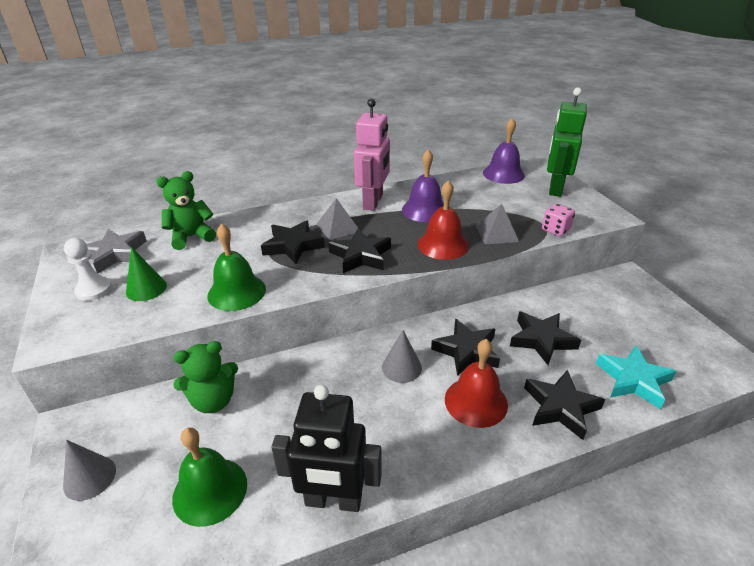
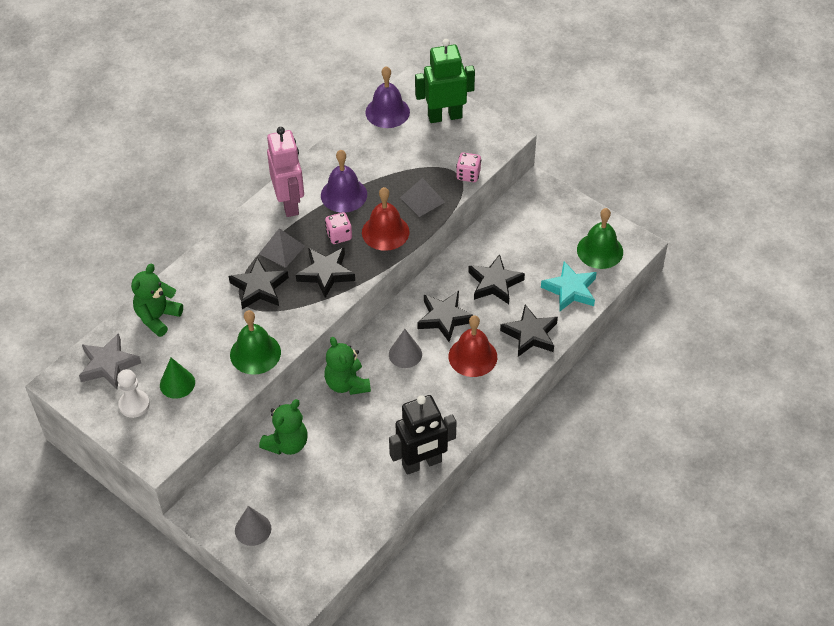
camera: 30 degrees left, 15 degrees up
green bell [172,428,247,527] -> green bell moved to [577,208,623,269]
green robot [547,87,587,197] -> green robot turned 90 degrees clockwise [415,39,475,123]
none -> green teddy bear [324,337,371,395]
none -> pink dice [325,212,352,244]

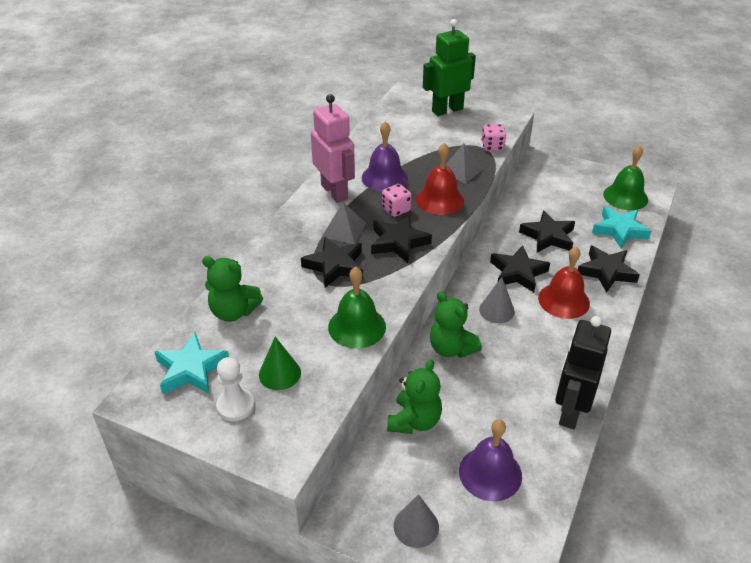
camera: 15 degrees left, 10 degrees down
grey star [79,333,141,389] -> turquoise star [154,332,229,394]
green teddy bear [131,264,183,337] -> green teddy bear turned 90 degrees counterclockwise [202,256,263,322]
purple bell [365,66,410,128] -> purple bell moved to [459,419,522,501]
black robot [389,395,456,475] -> black robot turned 150 degrees clockwise [555,316,611,429]

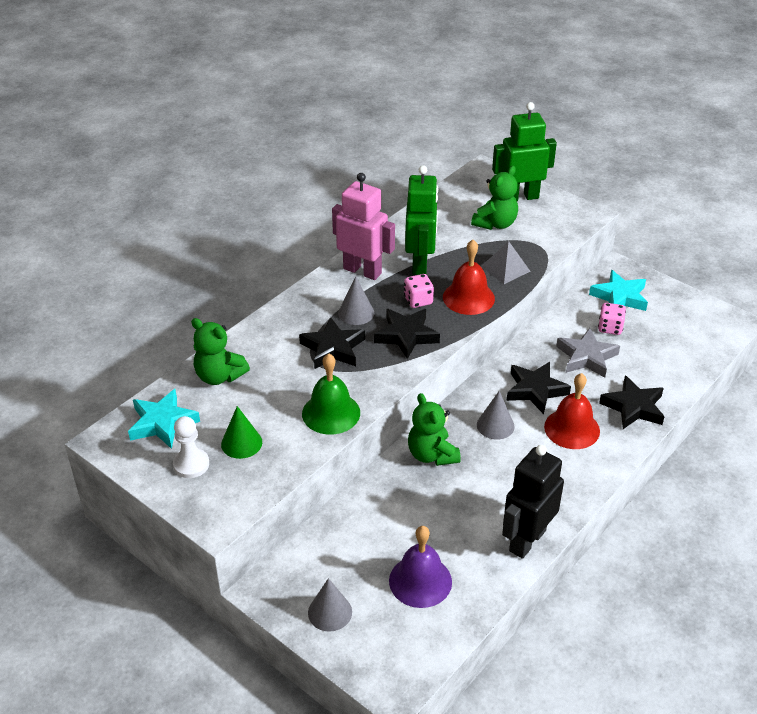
camera: 15 degrees right, 0 degrees up
pink robot [311,94,355,203] -> pink robot turned 45 degrees counterclockwise [332,173,395,280]
grey pyramid [322,202,366,244] -> grey cone [338,276,374,325]
purple bell [362,121,408,192] -> green robot [405,165,438,275]
green teddy bear [387,359,442,434] -> green teddy bear moved to [471,166,518,230]
pink dice [482,124,506,151] -> pink dice moved to [598,303,626,335]
black star [519,210,575,253] -> grey star [556,328,620,378]
turquoise star [592,206,651,249] -> turquoise star moved to [589,270,648,311]
green bell [603,145,648,210] -> none

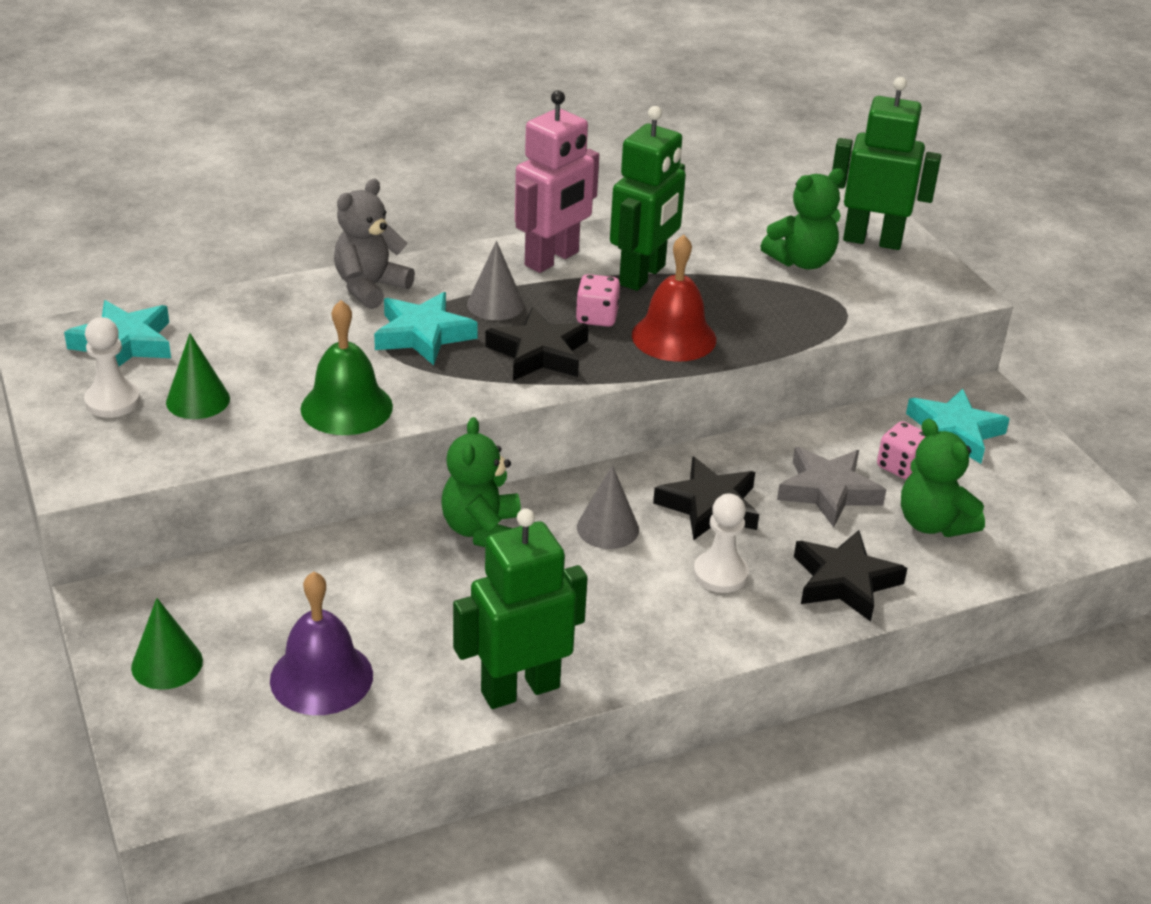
camera: 25 degrees right, 5 degrees down
green teddy bear [191,318,250,385] -> green teddy bear moved to [901,418,985,537]
black star [299,317,365,369] -> turquoise star [374,292,478,365]
grey cone [308,578,352,632] -> green cone [131,598,203,690]
pink robot [332,173,395,280] -> pink robot turned 75 degrees clockwise [515,90,599,273]
grey pyramid [481,241,531,284] -> none
black robot [502,445,564,559] -> green robot [453,509,588,709]
red bell [544,373,600,449] -> white pawn [693,494,749,593]
none -> grey teddy bear [334,179,415,309]

